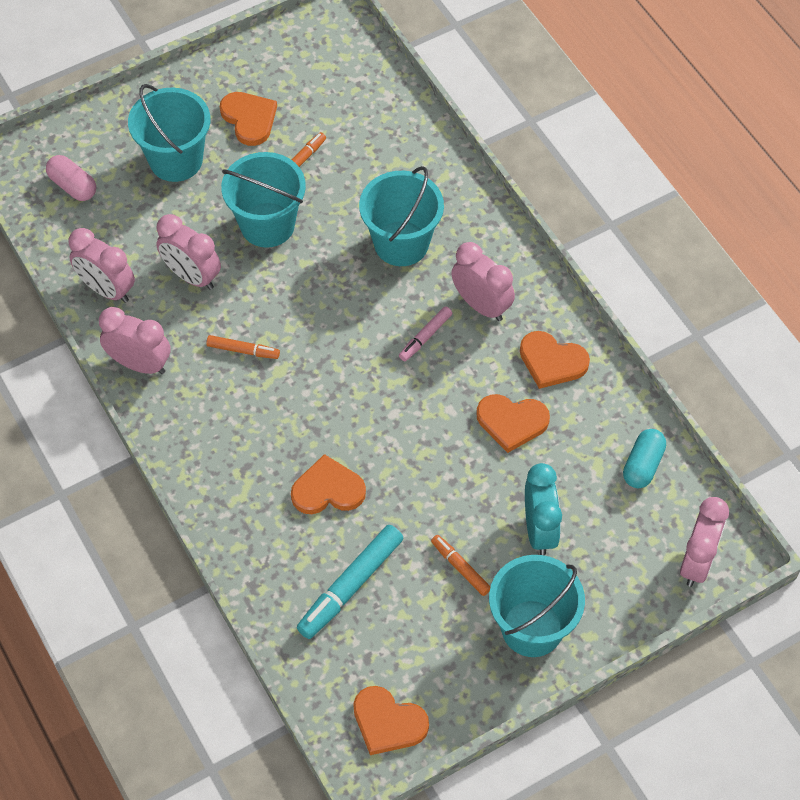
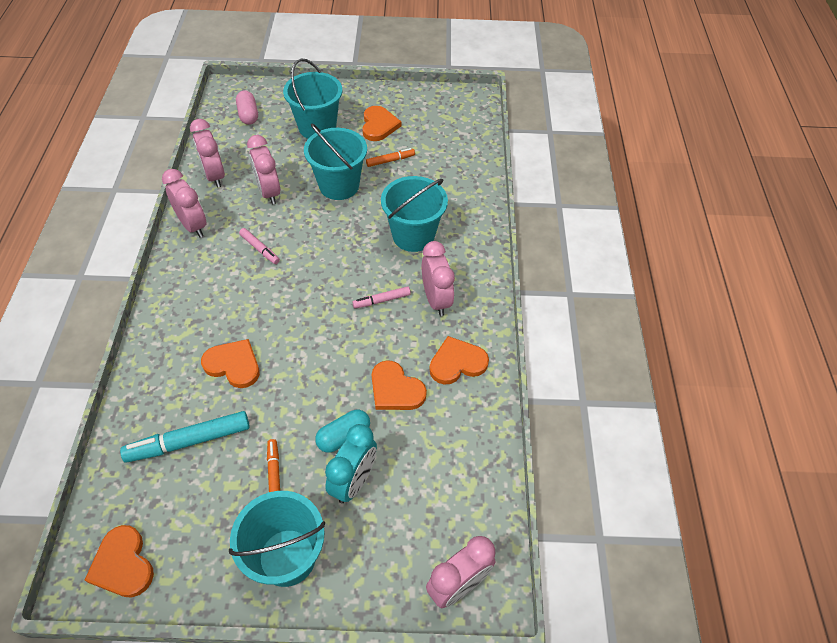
camera: 30 degrees right, 5 degrees down
orange marker [206,335,280,359] -> pink marker [239,228,280,264]
orange heart [520,331,590,389] -> orange heart turned 105 degrees clockwise [429,336,489,385]
turquoise capsule [623,429,666,488] -> turquoise capsule moved to [315,410,370,453]

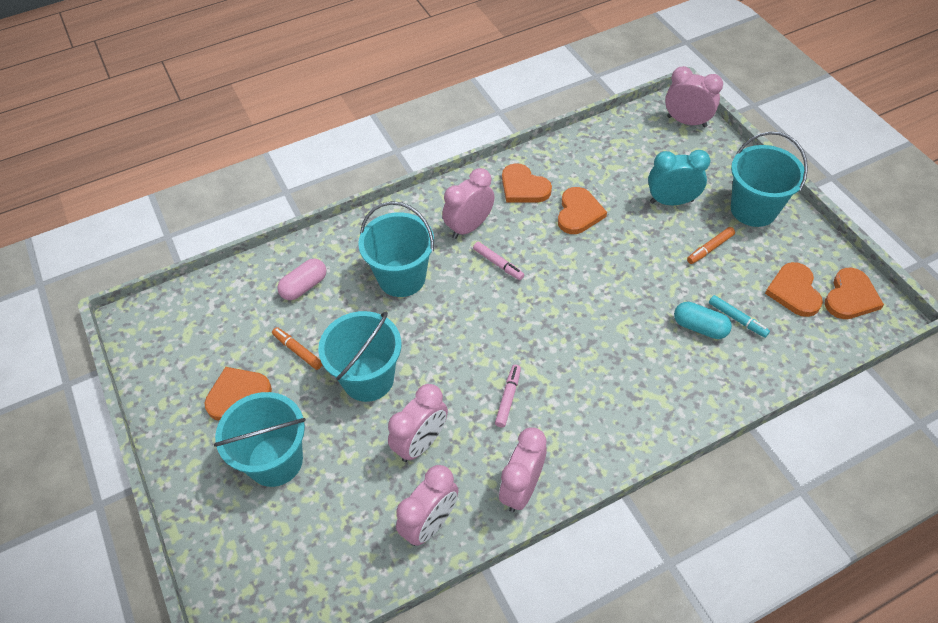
camera: 115 degrees left, 0 degrees up
turquoise marker [120,411,250,463] -> turquoise marker [709,295,770,338], size x0.55
orange heart [201,339,260,388] -> orange heart moved to [765,262,823,317]
pink capsule [236,91,258,125] -> pink capsule moved to [277,258,326,300]
turquoise capsule [315,410,370,453] -> turquoise capsule moved to [674,302,732,339]

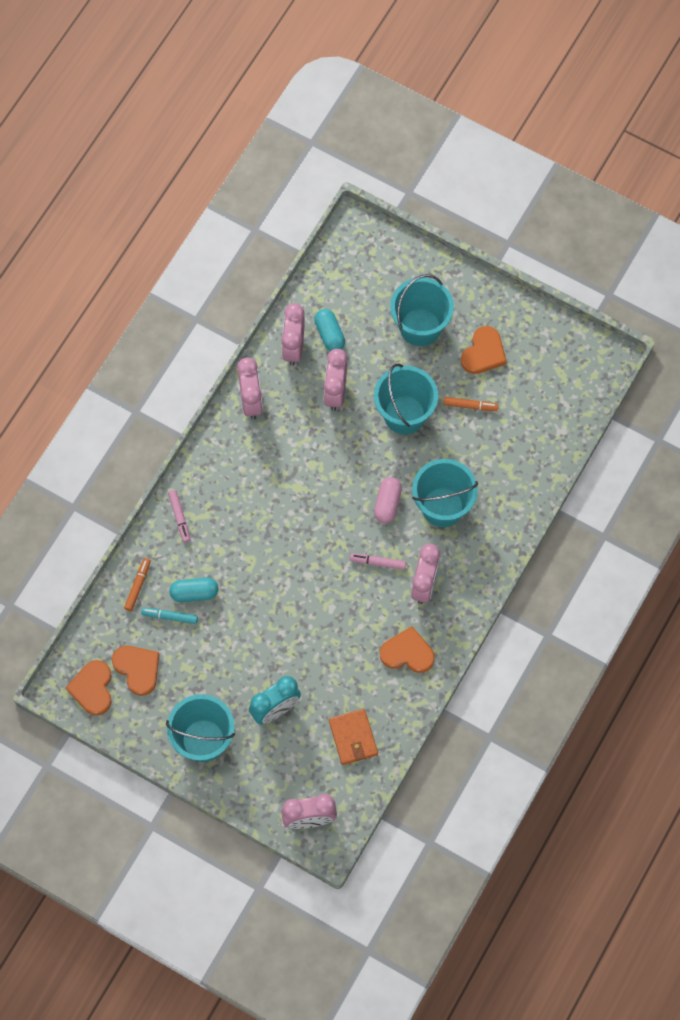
camera: 145 degrees right, 15 degrees up
pink capsule [277,258,326,300] -> pink capsule moved to [374,477,402,523]
pink marker [495,365,521,428] -> pink marker moved to [168,490,191,543]
orange heart [558,187,607,234] -> none
orange marker [687,227,735,264] -> orange marker moved to [124,558,151,611]
none -> turquoise capsule [315,309,345,351]
none -> orange wallet [329,709,378,765]

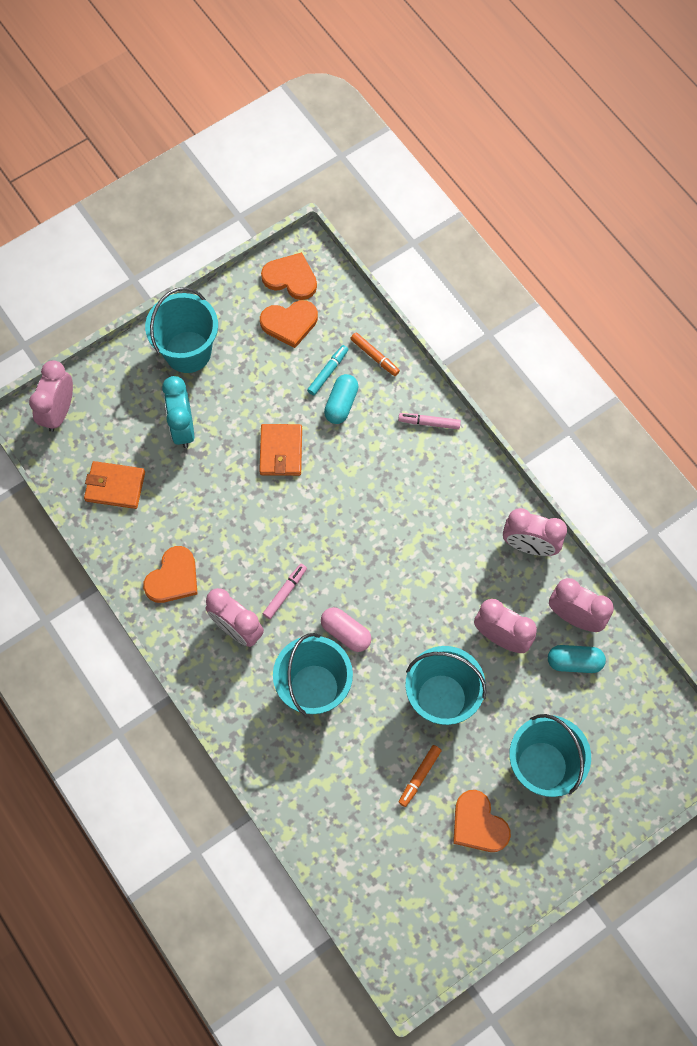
camera: 115 degrees right, 0 degrees up
none -> orange wallet [259,424,302,476]

